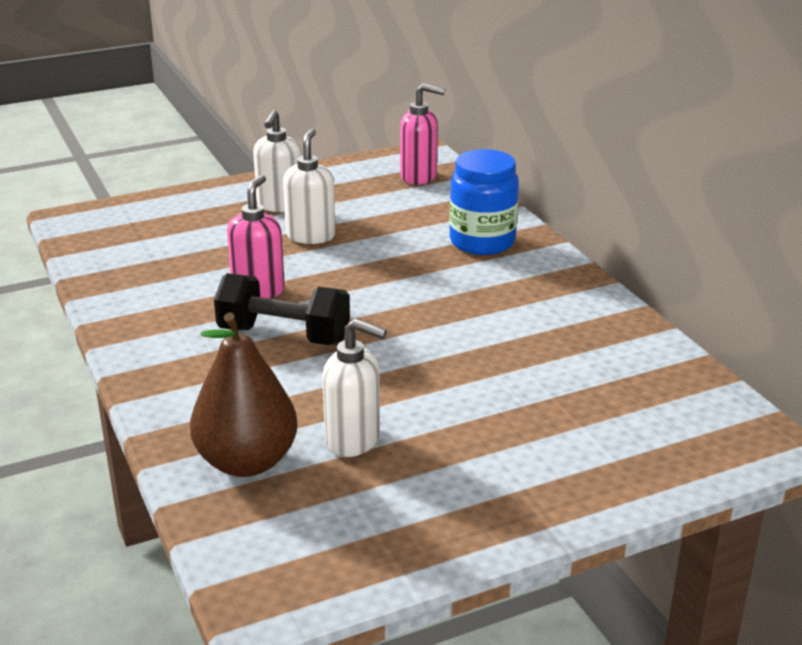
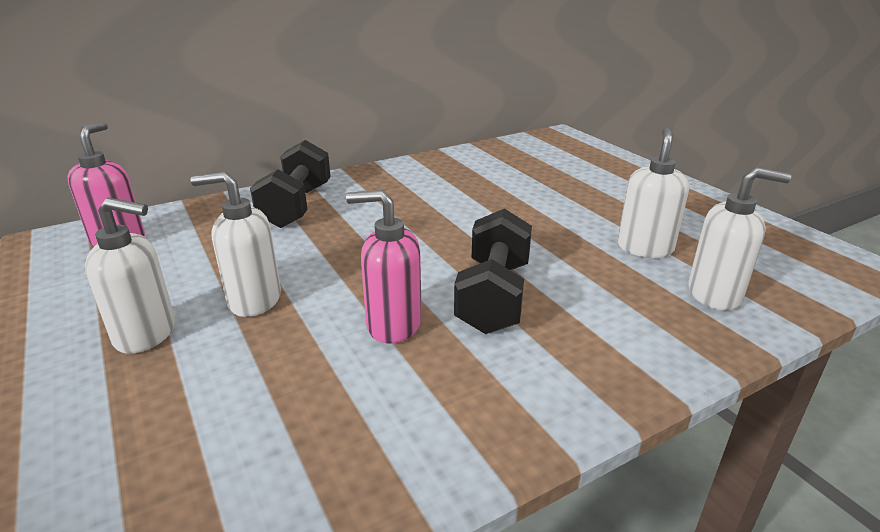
camera: 95 degrees left, 0 degrees up
brown pear [190,313,298,477] -> white soap dispenser [688,167,791,311]
blue jar [449,149,519,255] -> black dumbbell [250,140,331,228]

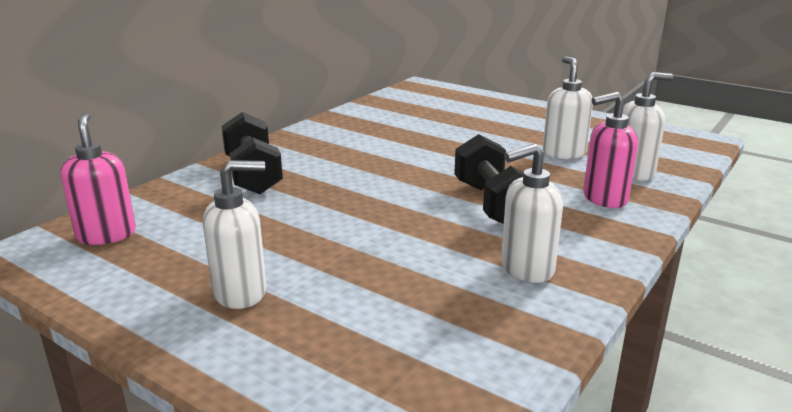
camera: 25 degrees left, 5 degrees down
white soap dispenser [190,171,281,317] -> white soap dispenser moved to [501,144,563,283]
pink soap dispenser [346,190,422,344] -> pink soap dispenser moved to [583,92,638,208]

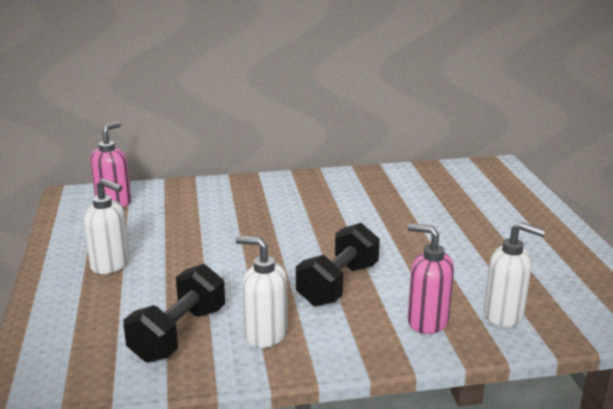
camera: 45 degrees right, 0 degrees up
black dumbbell [221,112,283,194] -> black dumbbell moved to [123,264,225,363]
white soap dispenser [542,56,593,159] -> none

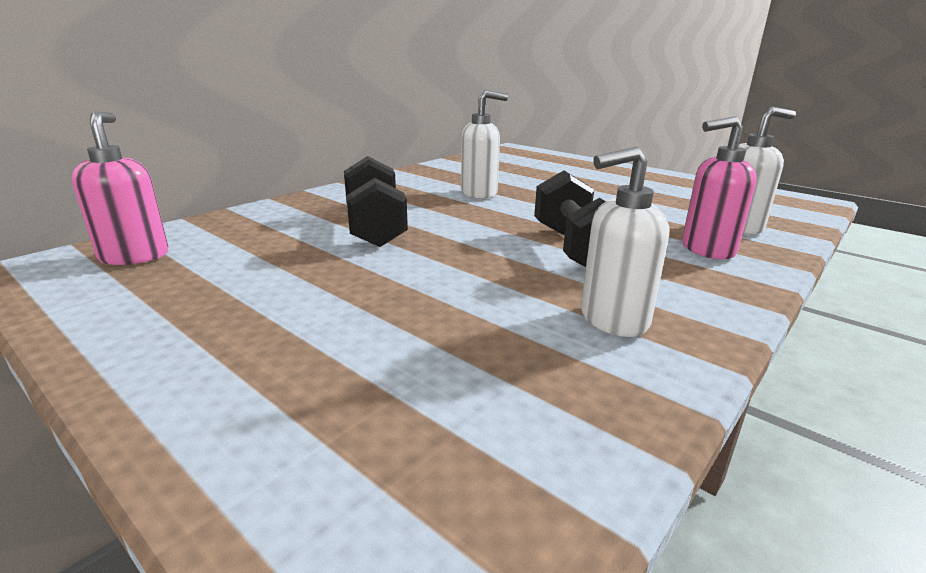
camera: 40 degrees left, 0 degrees up
white soap dispenser [84,178,130,274] -> white soap dispenser moved to [461,90,508,199]
black dumbbell [123,264,225,363] -> black dumbbell moved to [344,156,408,247]

